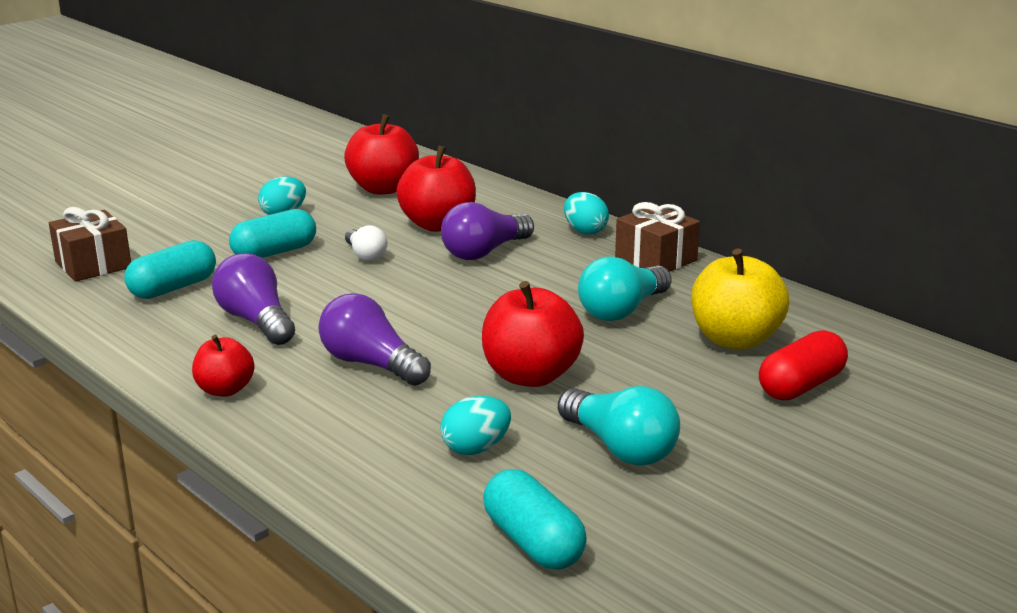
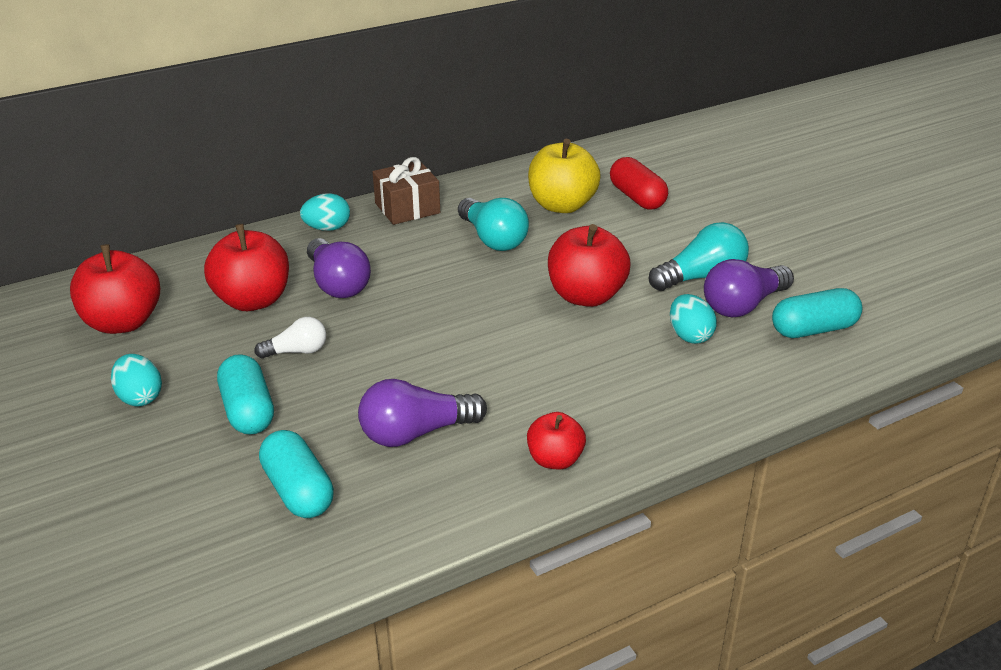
camera: 75 degrees left, 10 degrees up
brown gift [49,207,131,282] -> none
purple light bulb [319,293,431,386] -> purple light bulb moved to [704,259,794,317]

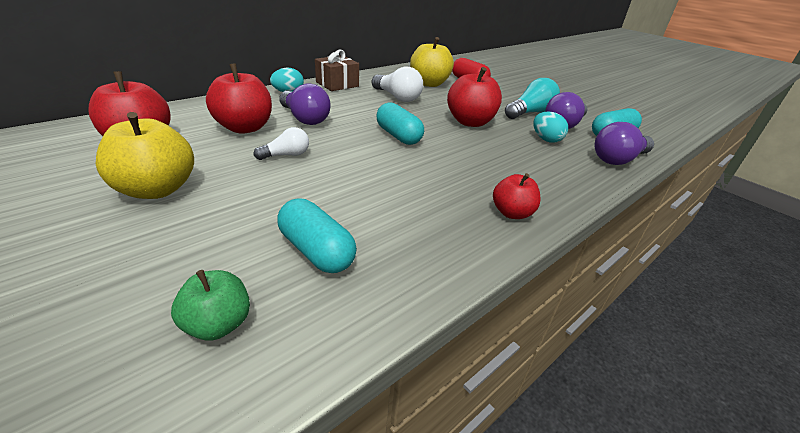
camera: 15 degrees left, 0 degrees up
turquoise egg [111,354,162,406] -> yellow apple [96,112,194,199]
turquoise capsule [217,354,274,435] -> turquoise capsule moved to [376,103,424,145]
purple light bulb [358,379,487,447] -> purple light bulb moved to [595,122,654,165]
turquoise light bulb [458,198,529,251] -> white light bulb [372,67,423,102]
none -> green apple [171,270,250,341]

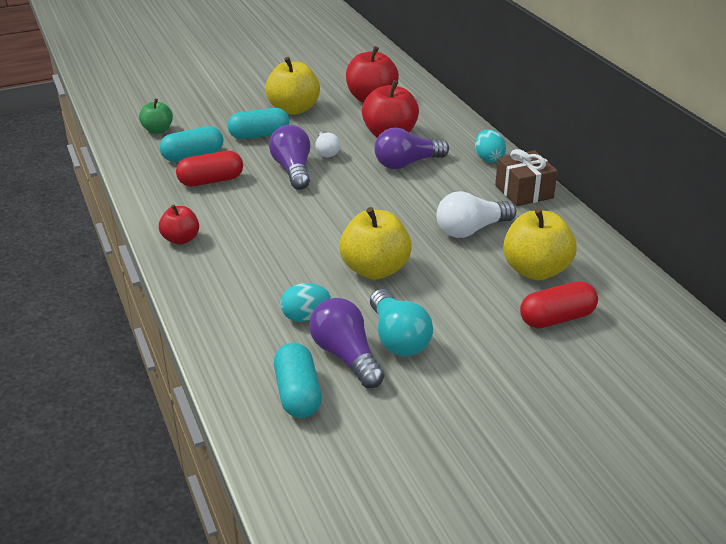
camera: 110 degrees right, 0 degrees up
turquoise capsule [376,103,424,145] -> turquoise capsule moved to [228,108,289,139]
red apple [447,67,502,127] -> yellow apple [339,207,412,280]
purple light bulb [595,122,654,165] -> purple light bulb moved to [269,125,310,190]
none -> red capsule [176,151,243,186]

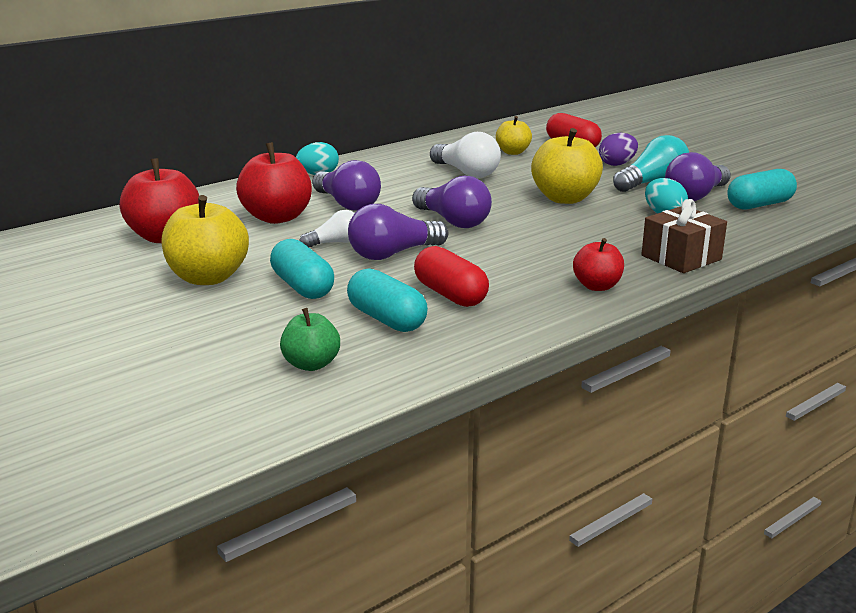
camera: 105 degrees left, 10 degrees down
brown gift [495,149,558,206] -> brown gift moved to [641,199,727,273]
yellow apple [503,208,577,280] -> yellow apple [496,116,532,155], size x0.59
none -> purple light bulb [412,176,492,228]
none -> purple egg [599,133,638,166]

